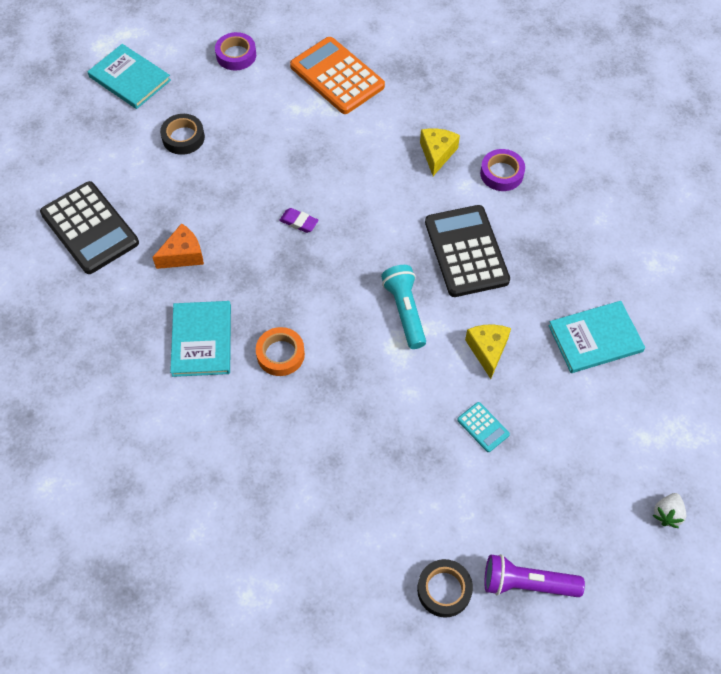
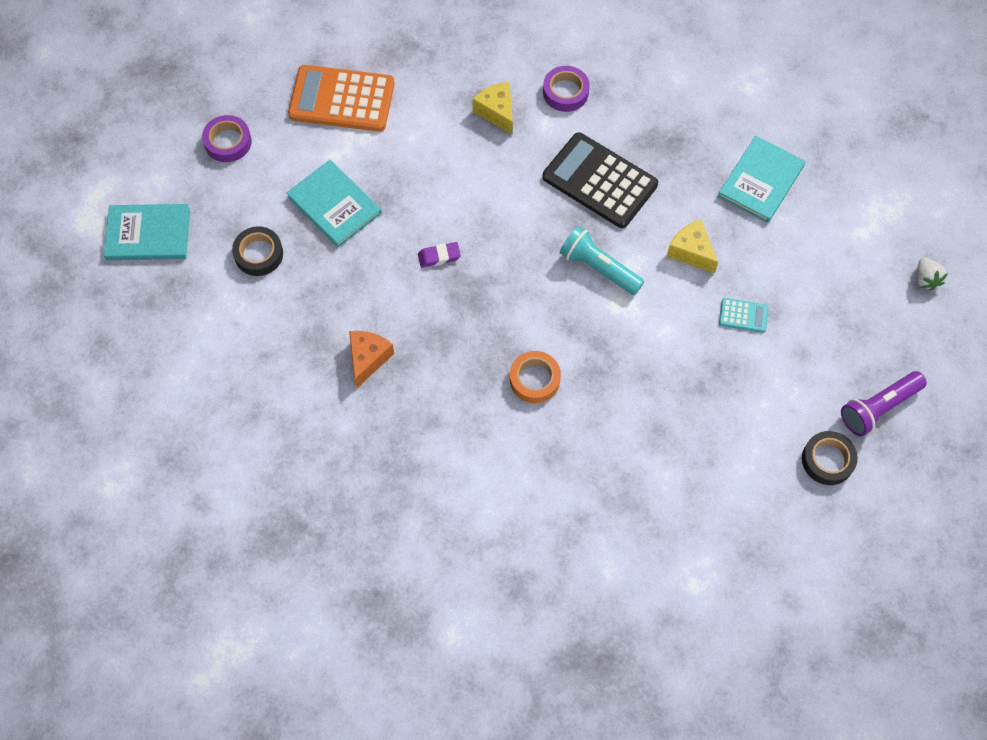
camera: 40 degrees left, 5 degrees up
black calculator [40,181,139,274] -> none
turquoise book [170,301,231,377] -> turquoise book moved to [287,160,382,248]

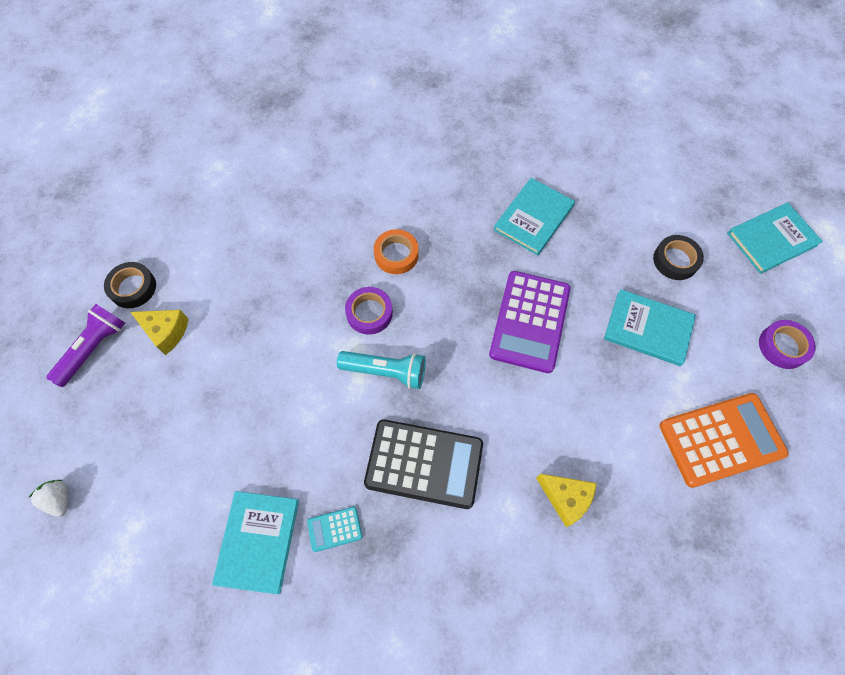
camera: 155 degrees right, 0 degrees up
orange cheese [349,331,394,388] -> turquoise book [493,178,575,255]
purple eraser [418,242,461,268] -> purple calculator [489,271,570,373]
purple tape [543,66,590,112] -> purple tape moved to [345,287,393,334]
yellow cheese [667,220,718,273] -> yellow cheese moved to [131,310,189,355]
turquoise calculator [719,298,769,333] -> turquoise calculator moved to [307,507,363,552]

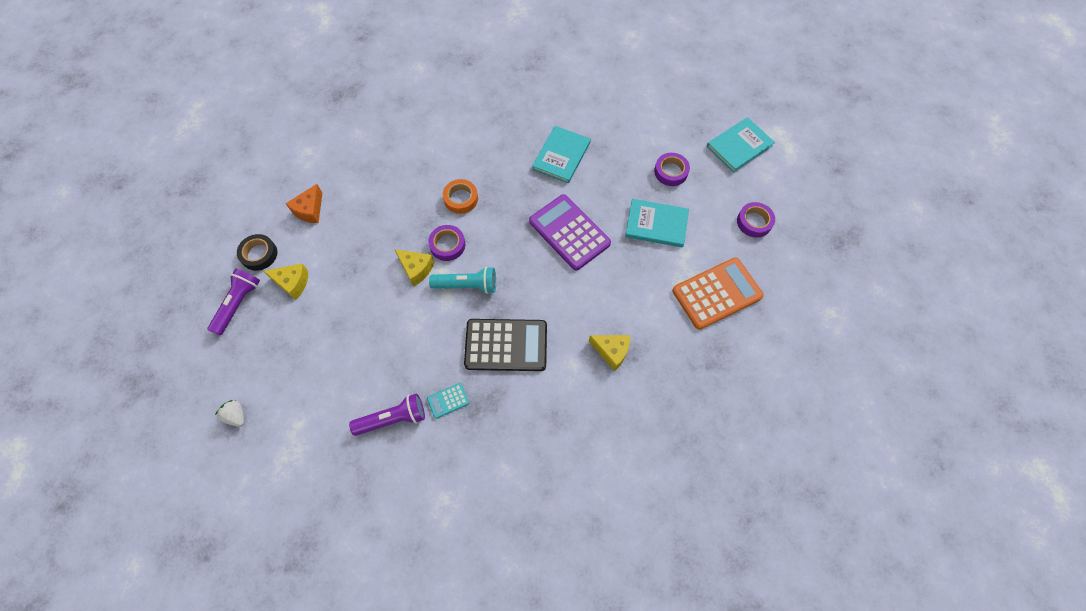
camera: 10 degrees left, 0 degrees up
turquoise book [212,491,299,594] -> purple flashlight [349,393,425,436]
purple calculator [489,271,570,373] -> purple calculator turned 135 degrees clockwise [529,194,611,271]
black tape [653,235,704,280] -> purple tape [654,153,690,186]
none -> orange cheese [285,184,322,223]
none -> yellow cheese [394,249,434,287]

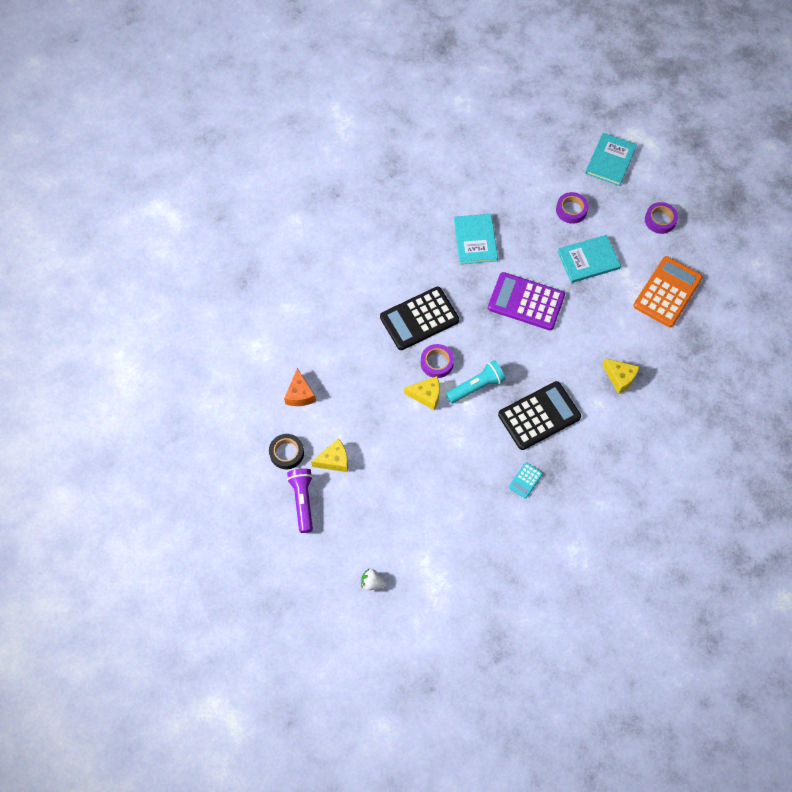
camera: 30 degrees left, 0 degrees up
purple flashlight [349,393,425,436] -> none
orange tape [443,179,478,214] -> black calculator [380,287,459,350]
yellow cheese [589,335,630,371] -> yellow cheese turned 45 degrees clockwise [602,359,640,394]

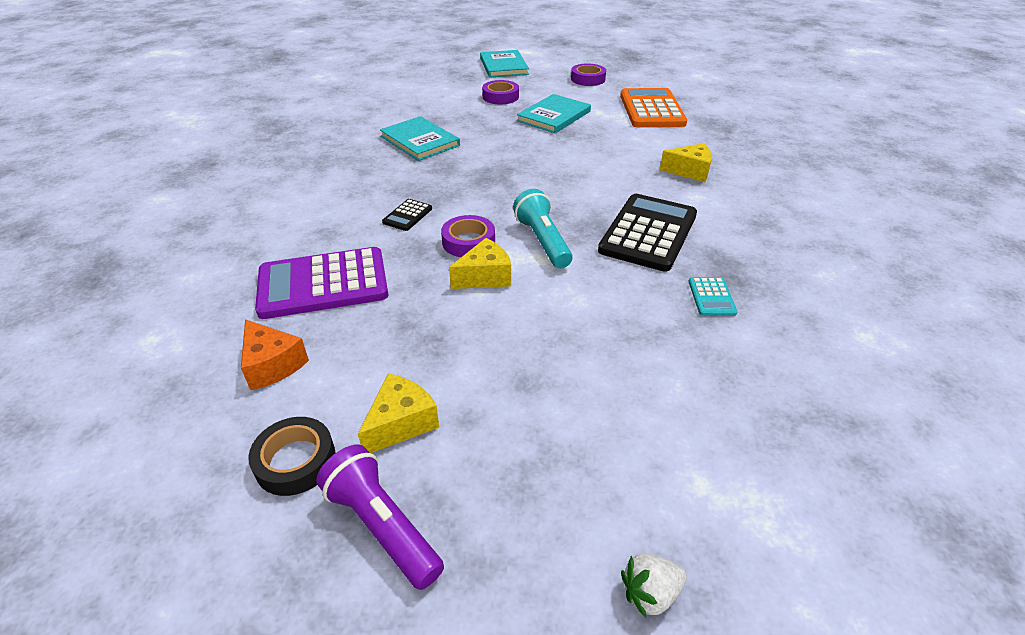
camera: 35 degrees left, 25 degrees down
black calculator [380,287,459,350] -> black calculator [382,199,432,231], size x0.44
turquoise flashlight [446,360,505,403] -> turquoise flashlight turned 45 degrees counterclockwise [513,189,573,268]
purple calculator [488,272,565,330] -> purple calculator moved to [255,247,389,319]

